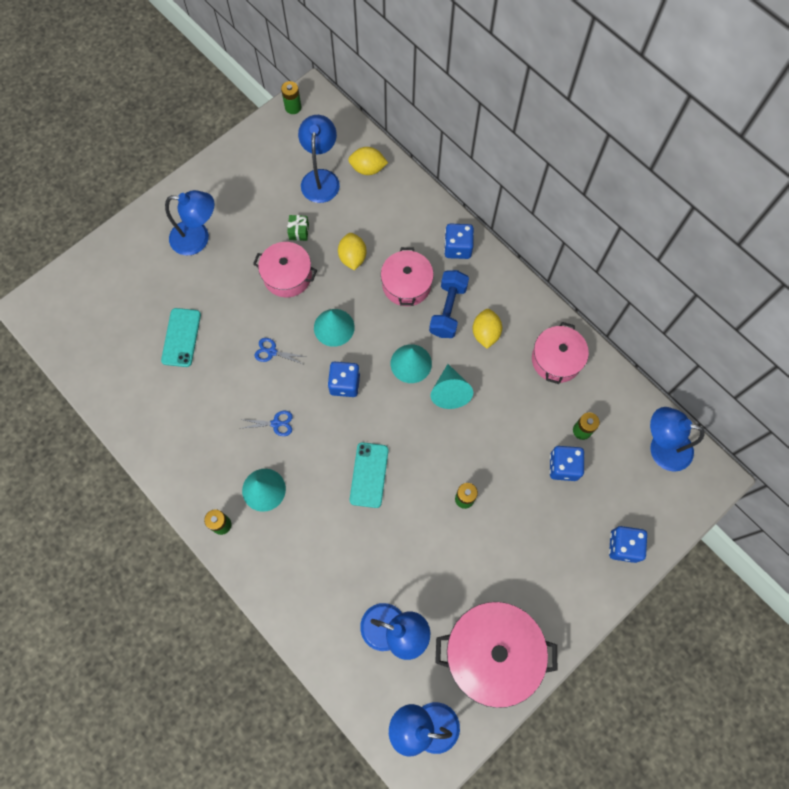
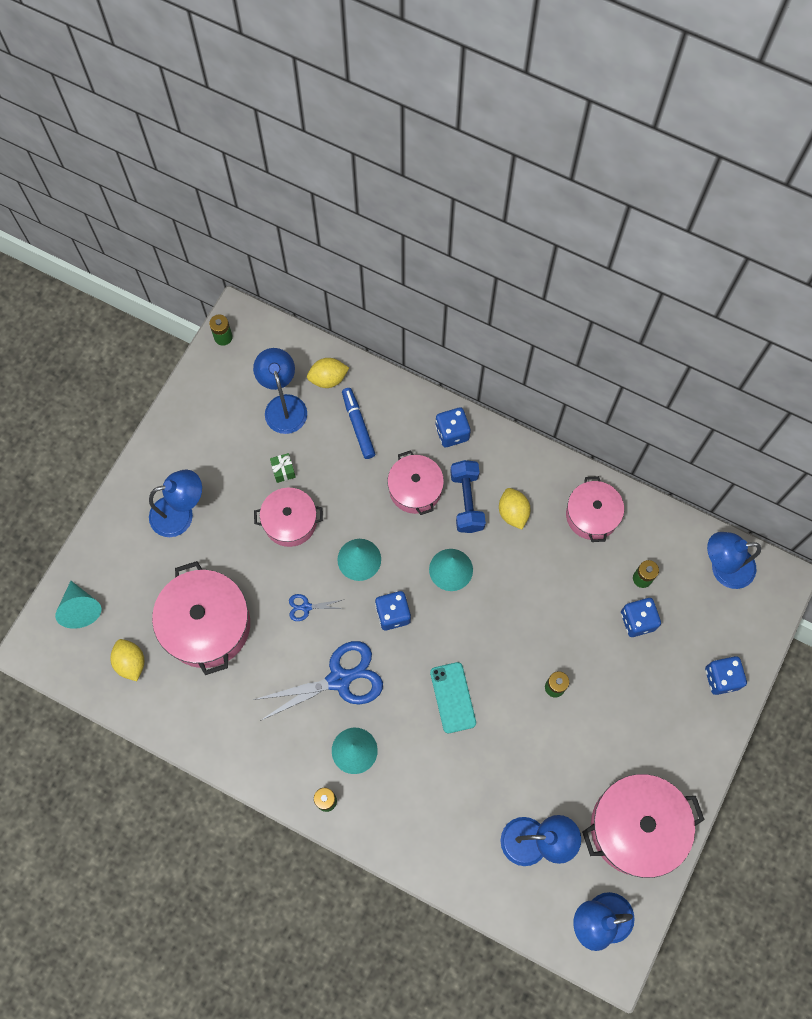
camera: 20 degrees left, 0 degrees up
turquoise phone [161,308,201,367] -> pink pot [152,561,250,675]
blue scissors [240,411,293,436] -> blue scissors [253,641,383,721], size x2.25
yellow lemon [338,233,367,270] -> yellow lemon moved to [110,639,144,681]
turquoise cone [431,364,473,409] -> turquoise cone moved to [55,581,102,629]
none -> blue marker [342,388,375,459]

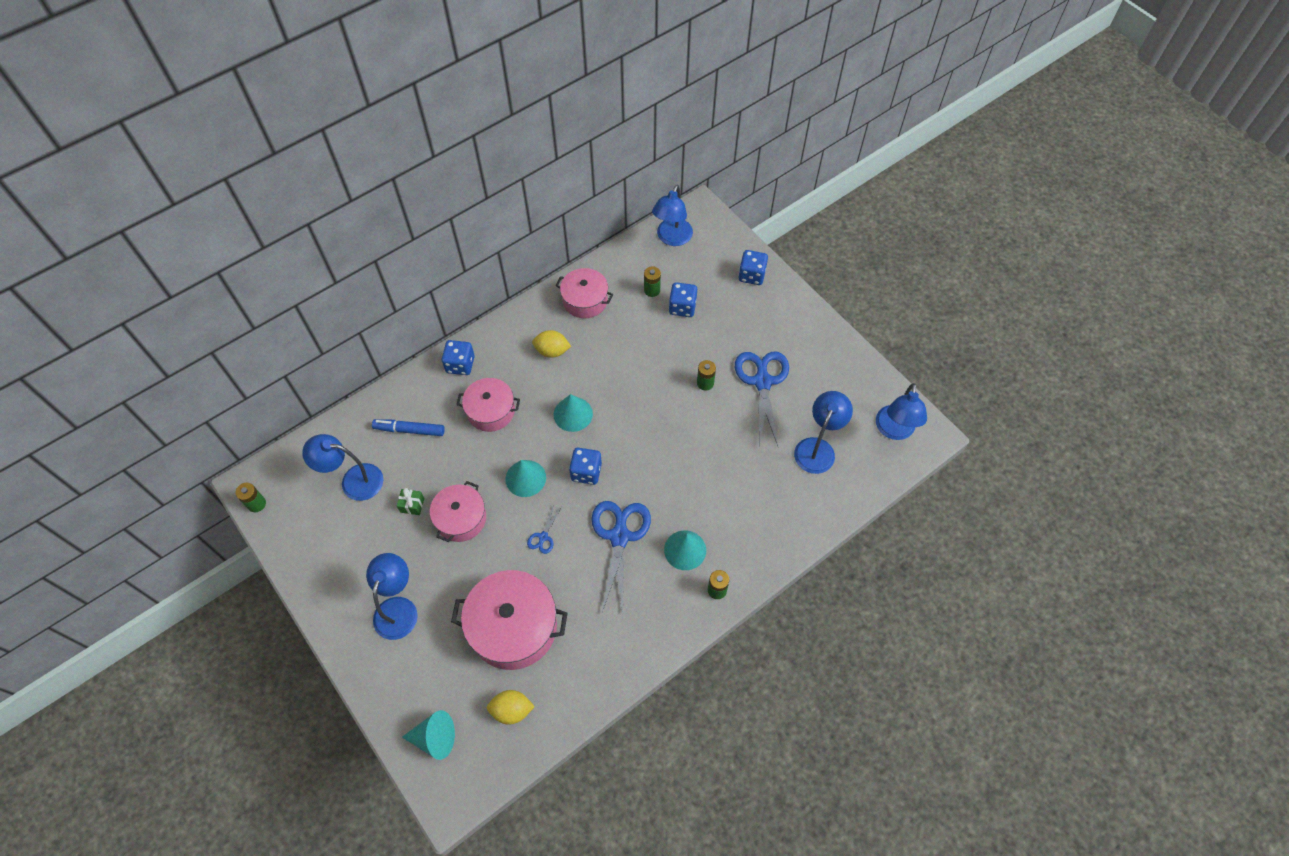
camera: 65 degrees left, 10 degrees down
yellow lemon [307,358,349,388] -> none
turquoise phone [430,662,476,733] -> none
blue dumbbell [450,460,486,533] -> none
pink pot [582,774,705,878] -> none
none -> blue scissors [735,351,789,446]

